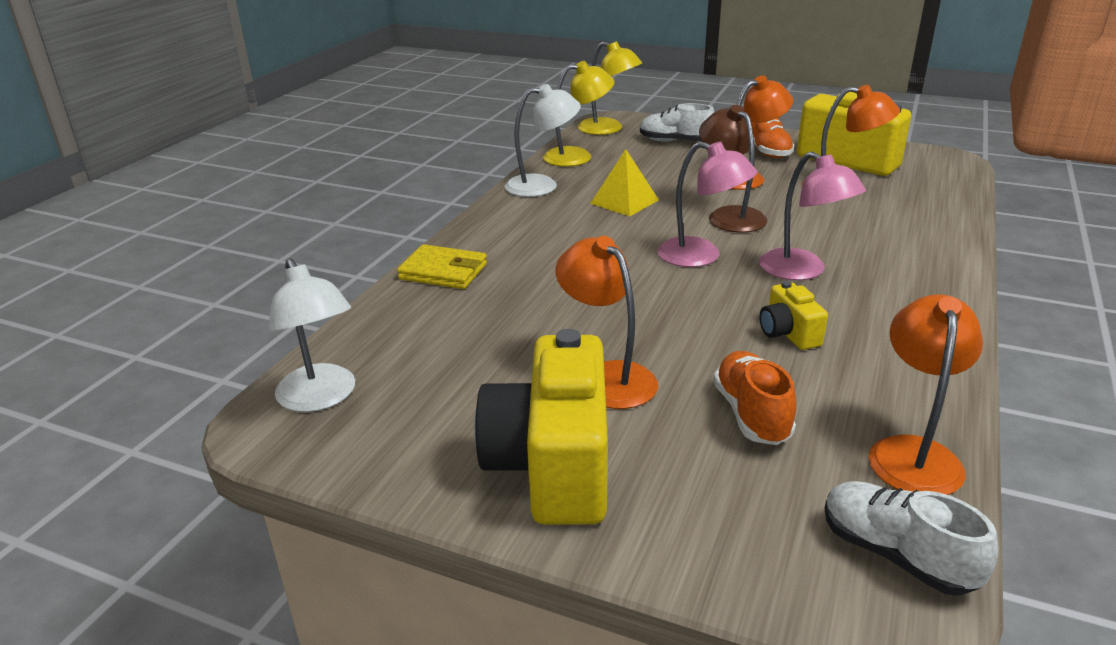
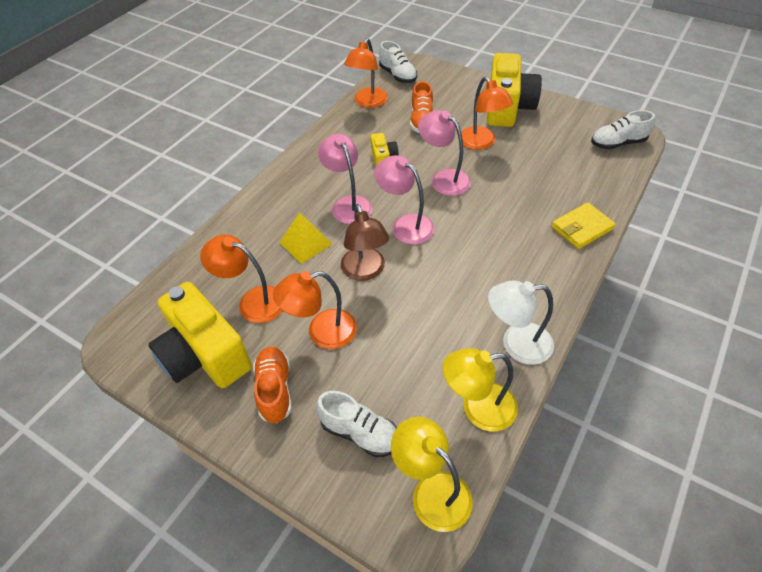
camera: 170 degrees left, 20 degrees up
white lamp [269,258,355,412] -> white shoe [591,110,655,150]
yellow wallet [397,244,487,289] -> yellow wallet turned 60 degrees counterclockwise [552,202,616,249]
yellow pyramid [590,149,659,216] -> yellow pyramid moved to [279,212,332,264]
none -> pink lamp [418,110,471,196]

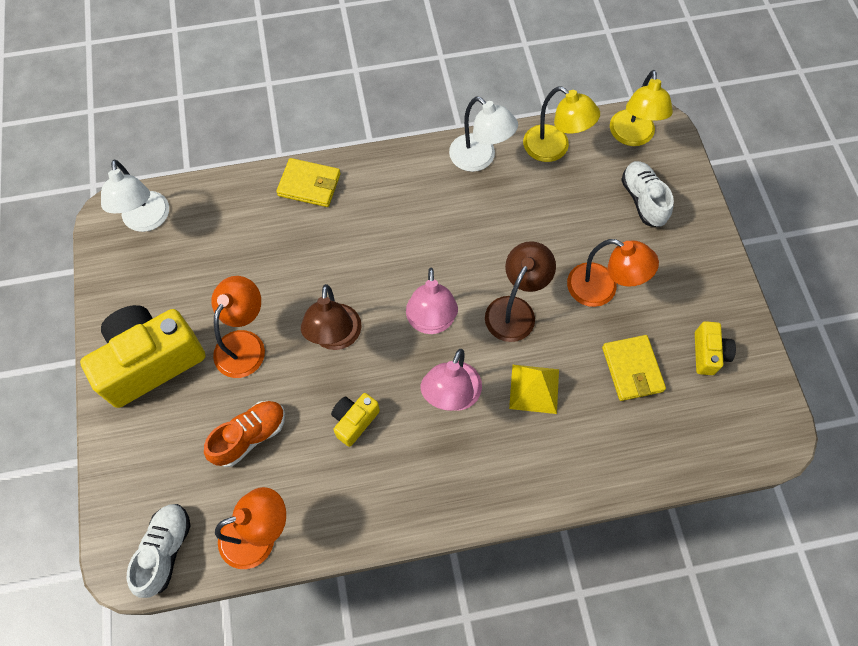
camera: 135 degrees left, 15 degrees up
yellow camera [148,282,252,388] -> yellow camera [695,321,736,375], size x0.47
orange lamp [200,234,282,323] -> yellow wallet [602,335,666,401]
orange shoe [253,347,292,423] -> none
pink lamp [418,110,471,196] -> brown lamp [301,284,362,350]
white shoe [591,110,655,150] -> white lamp [101,160,169,232]

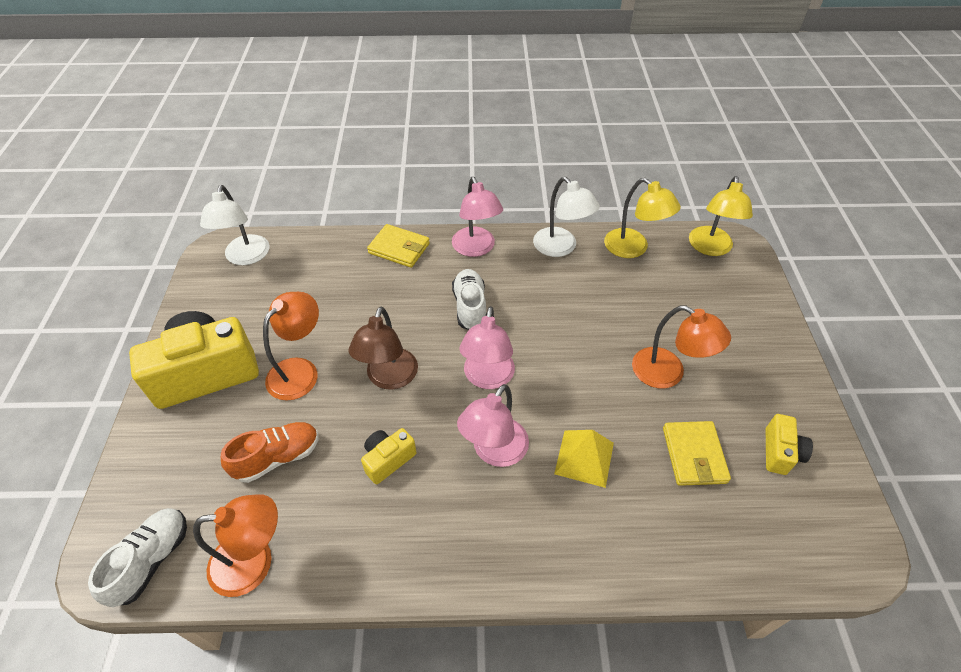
camera: 10 degrees right, 15 degrees down
brown lamp [485,241,556,342] -> none
white shoe [621,161,674,227] -> white shoe moved to [452,269,487,330]
none -> pink lamp [452,177,503,257]

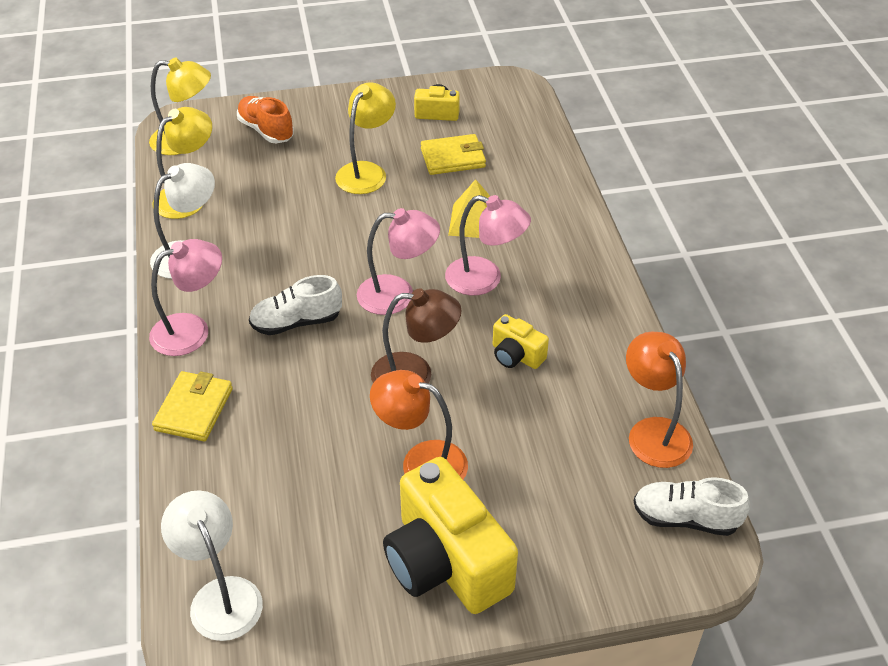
camera: 100 degrees left, 5 degrees down
white lamp [200,185,269,265] -> white lamp turned 105 degrees counterclockwise [161,490,263,641]
orange shoe [221,422,319,483] -> orange shoe moved to [237,96,294,143]
orange lamp [632,305,731,388] -> yellow lamp [335,82,396,194]

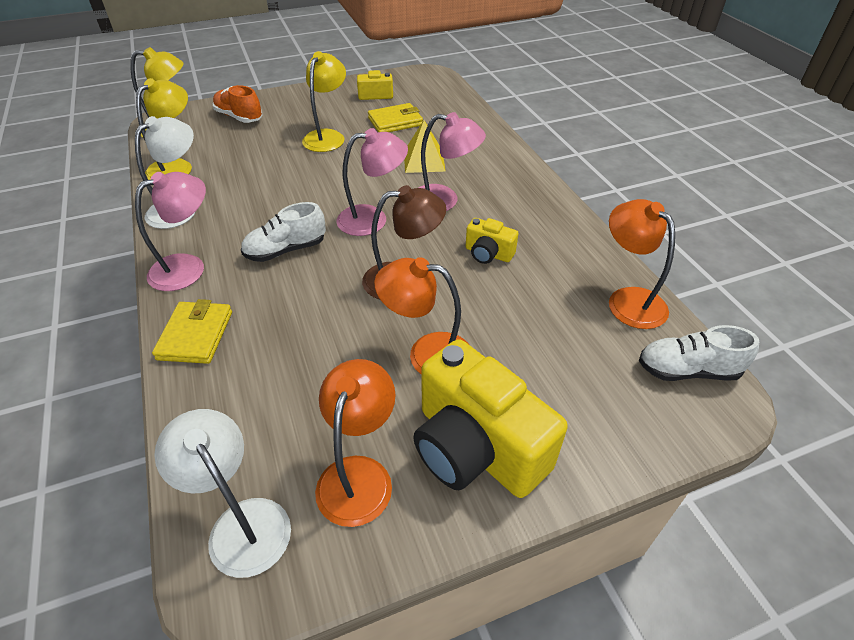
camera: 10 degrees left, 0 degrees up
none -> orange lamp [315,359,396,527]

